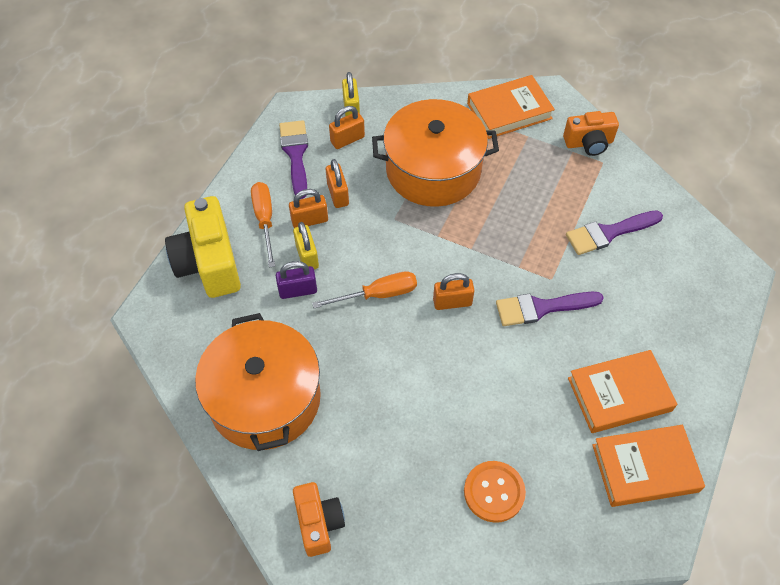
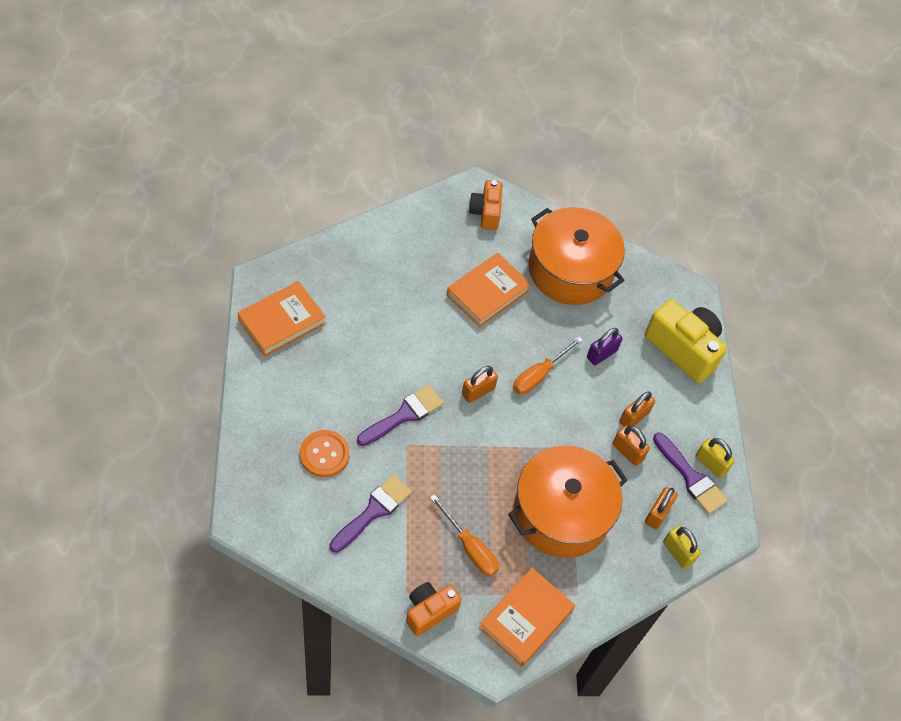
camera: 145 degrees right, 0 degrees up
orange screwdriver [251,182,275,267] -> orange screwdriver moved to [430,494,499,577]
yellow padlock [293,222,319,269] -> yellow padlock moved to [695,438,735,478]
orange camera [293,482,345,557] -> orange camera turned 45 degrees clockwise [469,180,502,230]
orange button [464,461,526,523] -> orange button moved to [300,430,350,477]
orange book [568,350,677,433] -> orange book moved to [447,253,531,327]

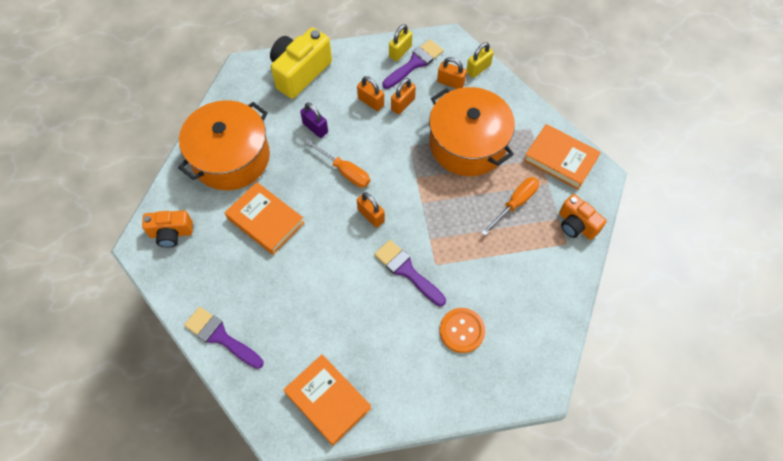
camera: 90 degrees left, 5 degrees up
purple brush [330,474,412,553] -> purple brush moved to [184,307,263,369]

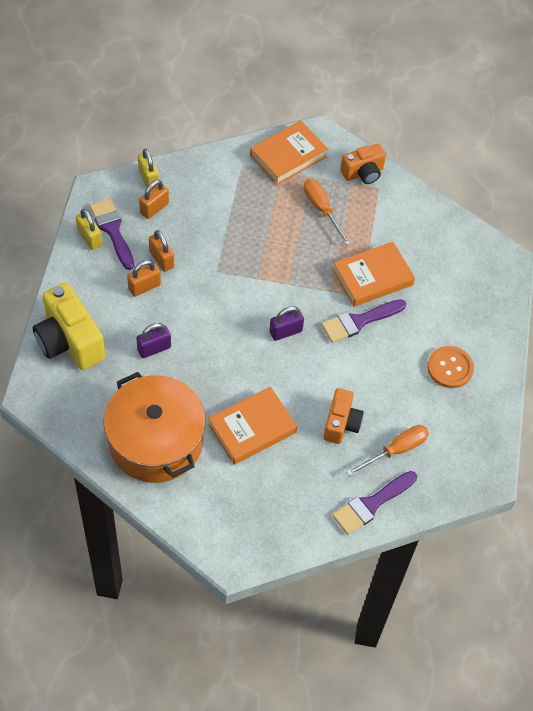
camera: 75 degrees left, 5 degrees down
orange camera [142,211,193,248] -> orange camera moved to [323,388,364,444]
orange book [284,354,371,446] -> orange book moved to [333,242,415,307]
orange screwdriver [305,139,370,188] -> orange screwdriver moved to [346,425,429,476]
orange padlock [357,192,385,228] -> purple padlock [269,306,304,341]
orange pot [429,87,515,176] -> none
orange button [440,308,485,353] -> orange button moved to [427,346,474,388]

